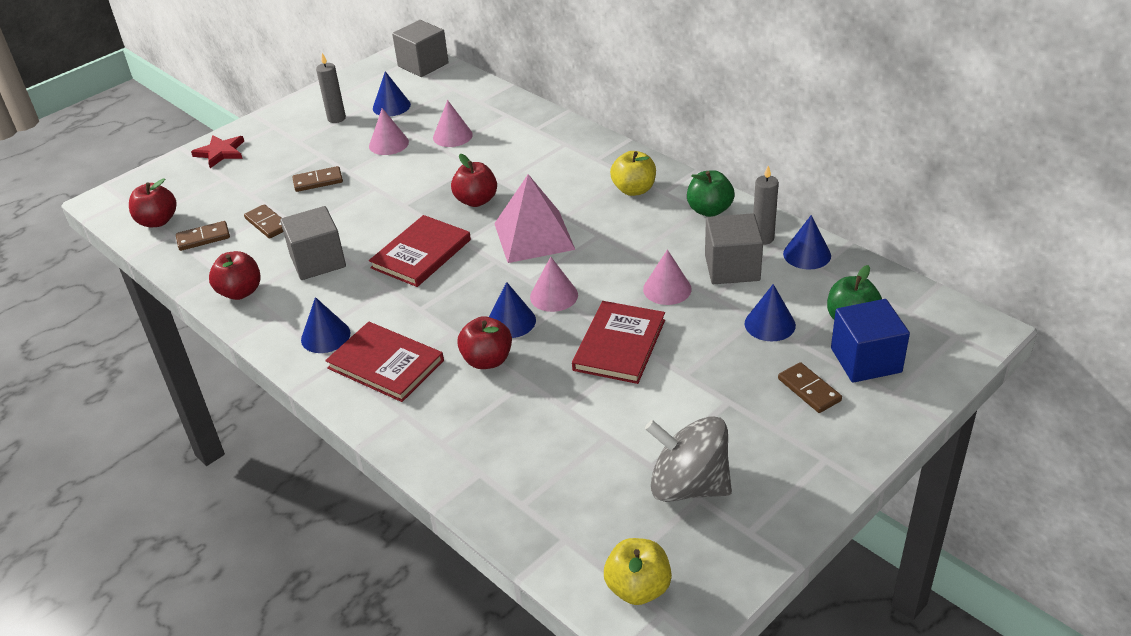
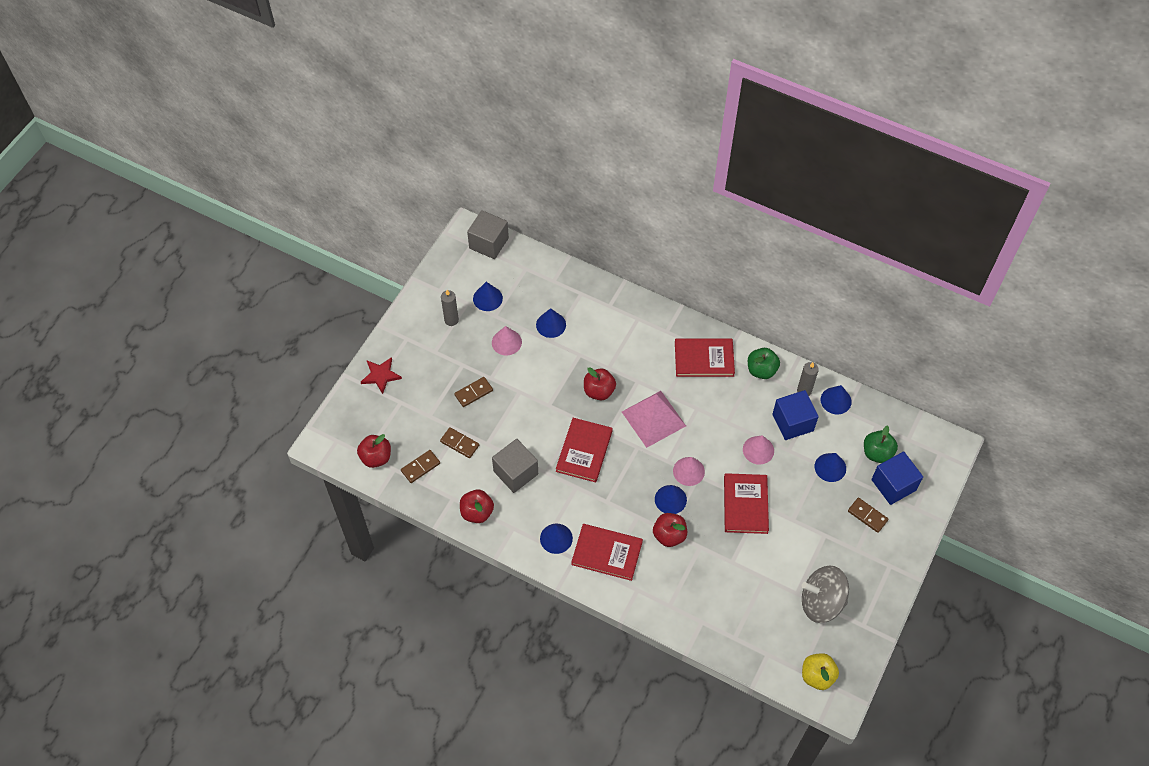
camera: 20 degrees left, 20 degrees up
pink cone [433,100,473,147] -> blue cone [536,308,566,338]
yellow apple [610,151,656,196] -> red book [675,339,735,377]
grey cube [705,213,763,284] -> blue cube [773,390,819,440]

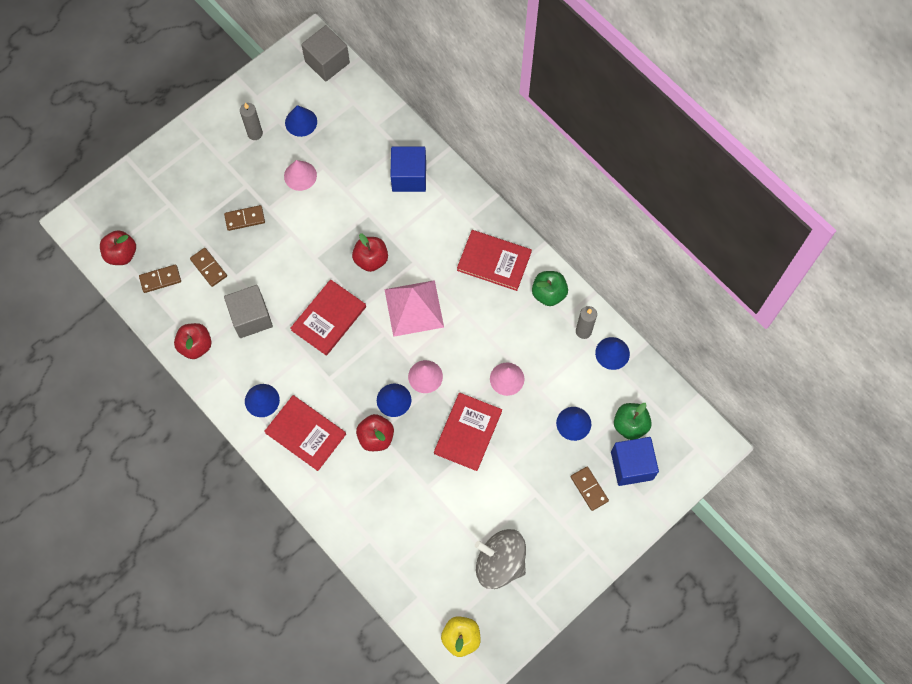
camera: 20 degrees right, 10 degrees up
red star [361,357,402,394] -> none
blue cone [536,308,566,338] -> none
blue cube [773,390,819,440] -> blue cube moved to [390,146,426,192]

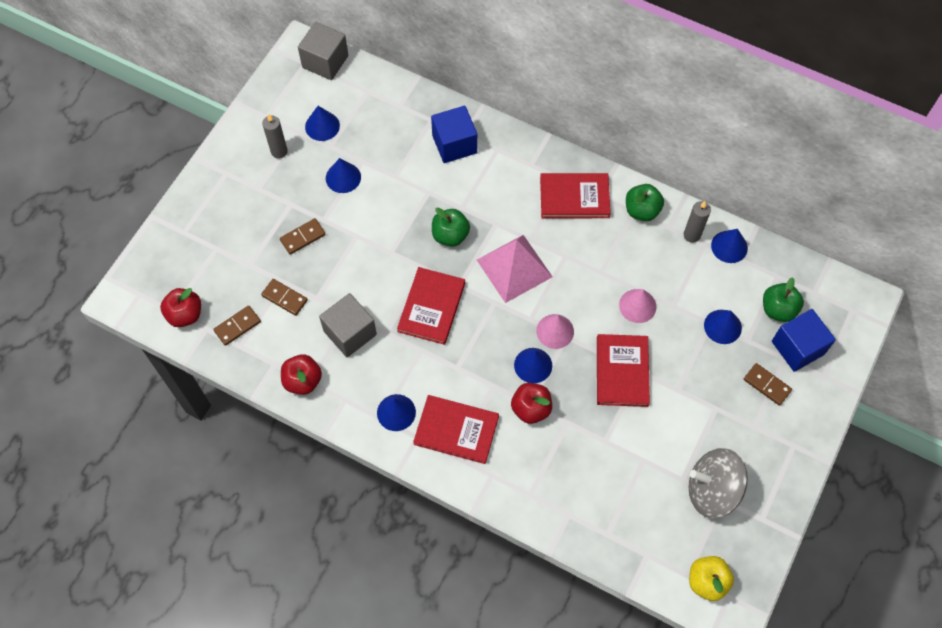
camera: 20 degrees left, 5 degrees down
pink cone [284,160,317,191] -> blue cone [326,158,361,193]
red apple [352,233,388,272] -> green apple [432,208,470,247]

